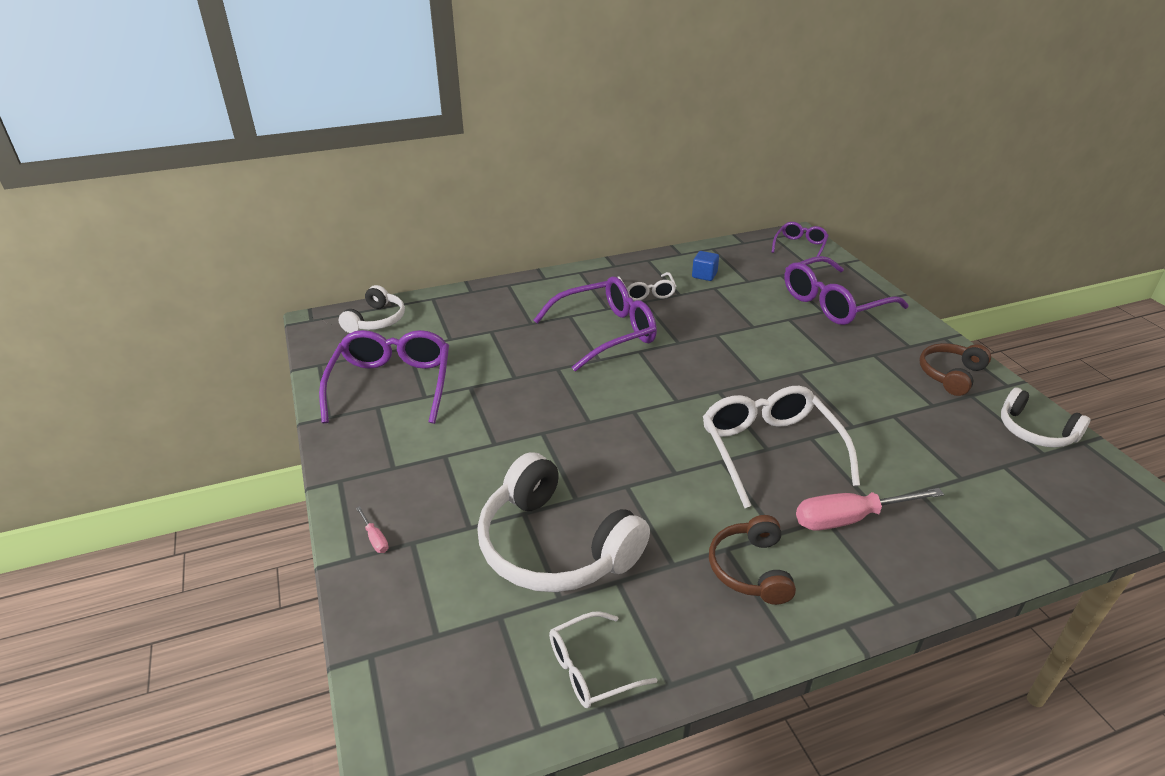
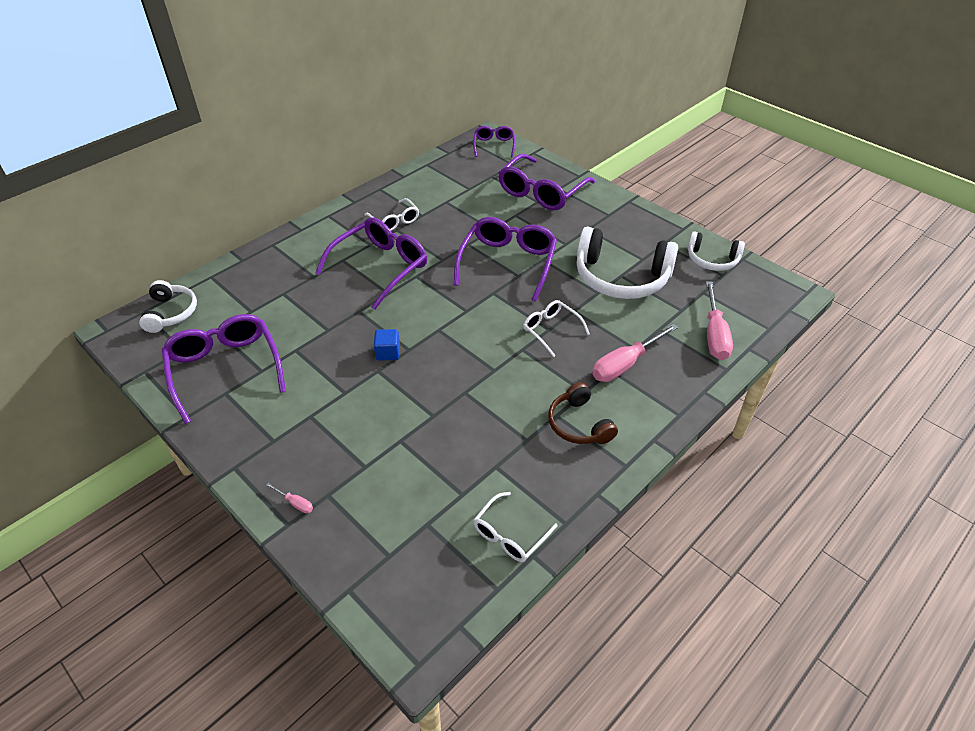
camera: 25 degrees left, 10 degrees up
white headphones [477,452,650,592] -> white headphones moved to [577,227,678,299]
blue cube [692,251,719,281] -> blue cube moved to [374,329,400,361]
white glasses [703,386,860,508] -> white glasses [523,300,590,357], size x0.55
brown headphones [920,343,991,396] -> none
none -> purple glasses [453,217,557,301]
none -> pink screwdriver [706,281,733,360]

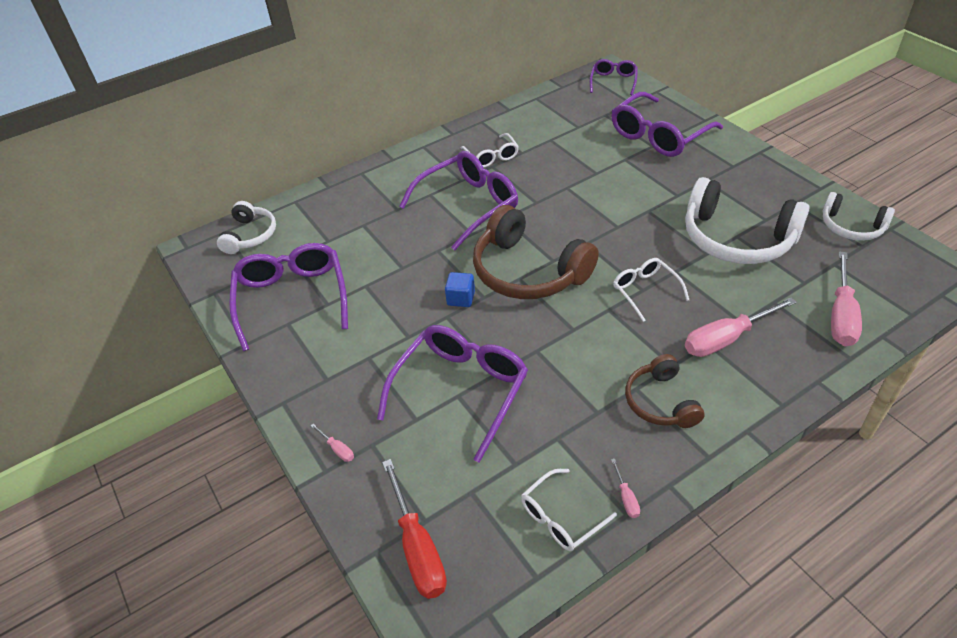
camera: 15 degrees right, 0 degrees up
purple glasses [453,217,557,301] -> purple glasses moved to [377,325,528,463]
none -> red screwdriver [382,459,447,599]
none -> brown headphones [473,205,599,299]
none -> pink screwdriver [611,459,640,518]

